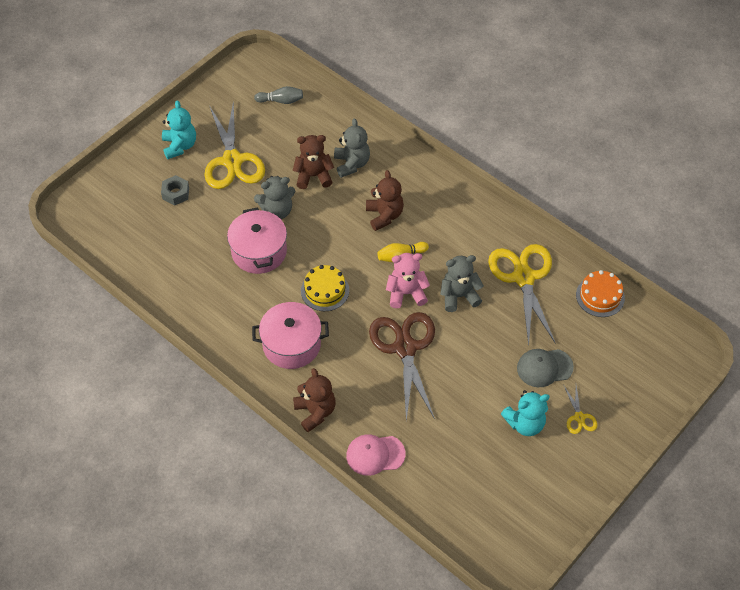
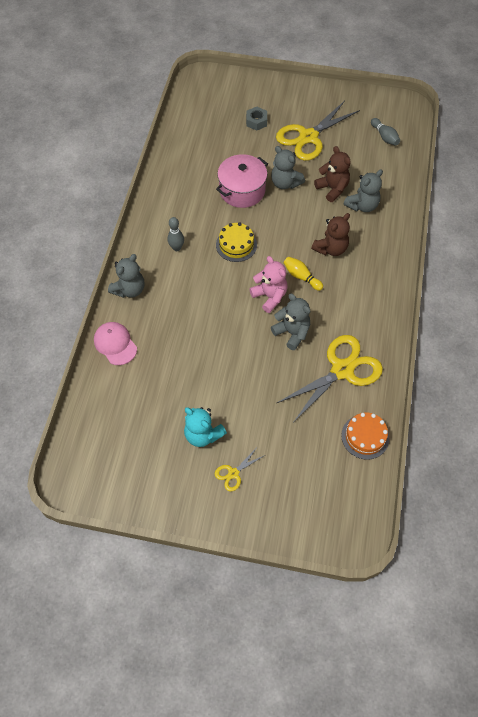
camera: 60 degrees right, 5 degrees up
turquoise teddy bear [162,100,196,159] -> none
pink pot [252,302,329,369] -> grey bowling pin [168,217,184,251]
brown teddy bear [293,368,336,432] -> grey teddy bear [108,254,144,298]
brown scissors [369,312,435,421] -> none
grey cap [517,349,574,387] -> none

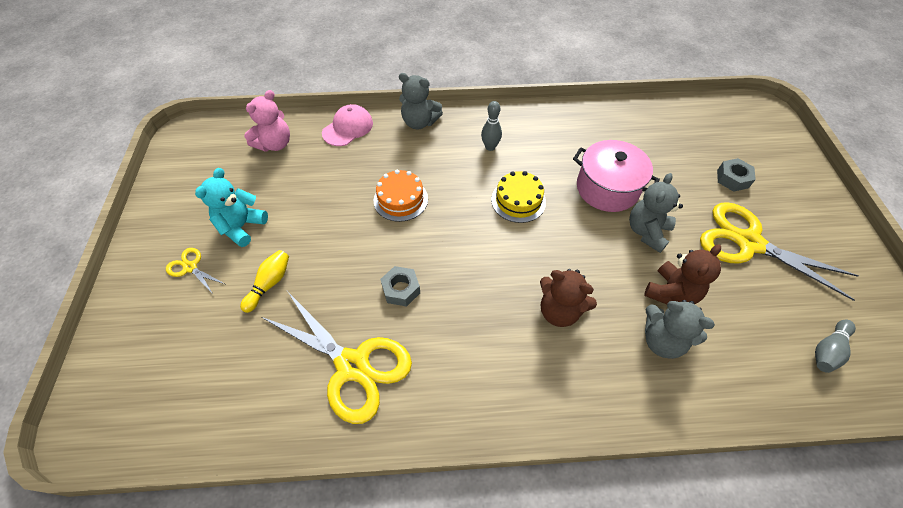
camera: 75 degrees right, 5 degrees down
pink teddy bear [249,256,288,313] -> pink teddy bear moved to [244,90,290,152]
grey teddy bear [271,294,310,350] -> grey nut [380,266,420,307]
yellow bowling pin [283,257,323,291] -> yellow bowling pin moved to [240,250,289,313]
orange cake [341,412,389,460] -> orange cake moved to [374,170,428,222]

